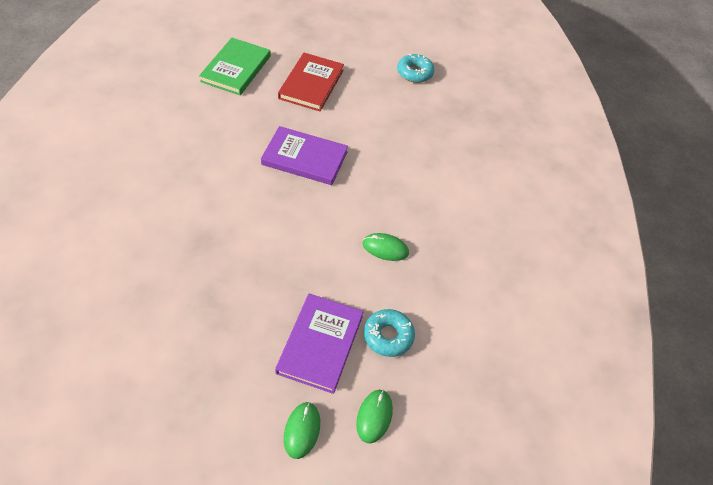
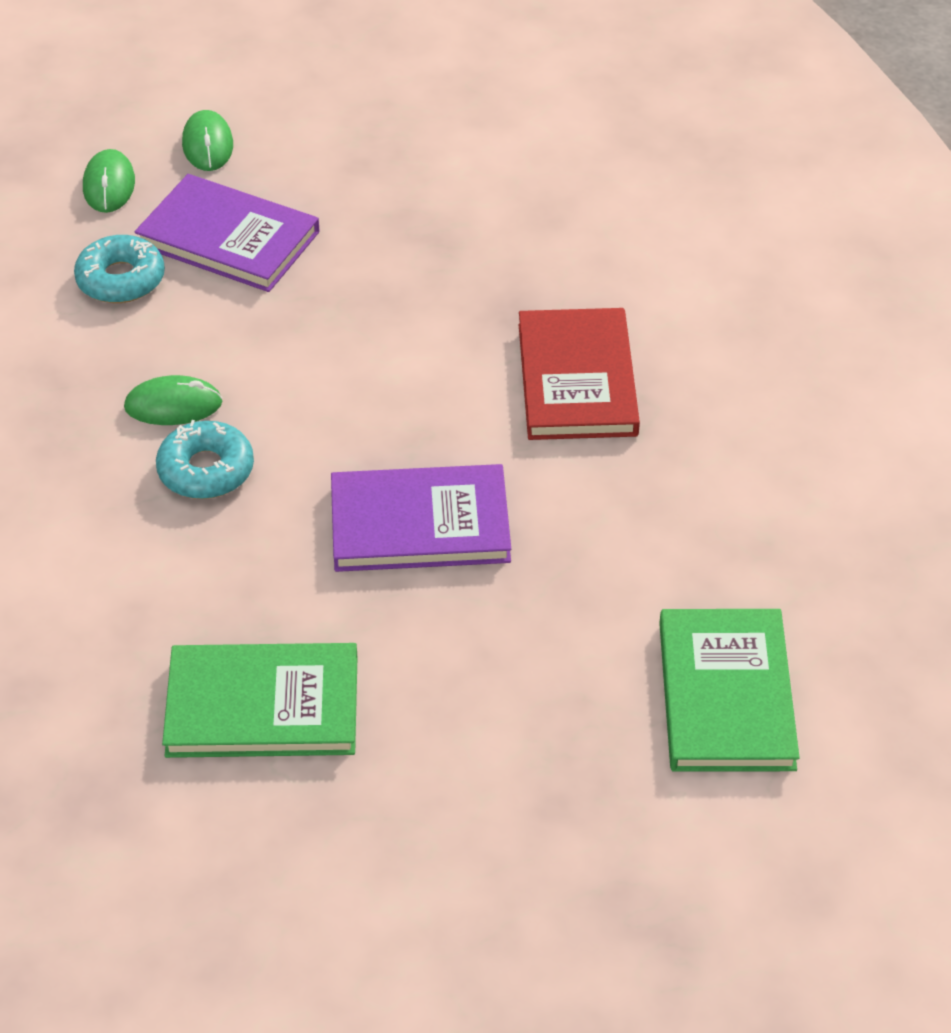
camera: 165 degrees right, 5 degrees down
purple book [275,293,364,394] -> purple book turned 60 degrees counterclockwise [135,174,320,292]
red book [278,53,344,111] -> red book moved to [519,308,640,440]
turquoise donut [397,54,434,83] -> turquoise donut moved to [156,420,254,499]
none -> green book [162,643,358,758]

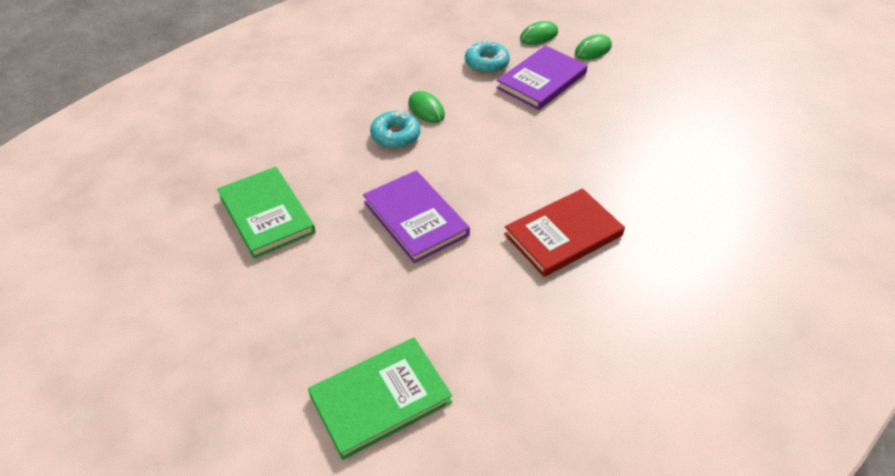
camera: 60 degrees right, 0 degrees up
purple book [135,174,320,292] -> purple book turned 45 degrees clockwise [496,45,588,110]

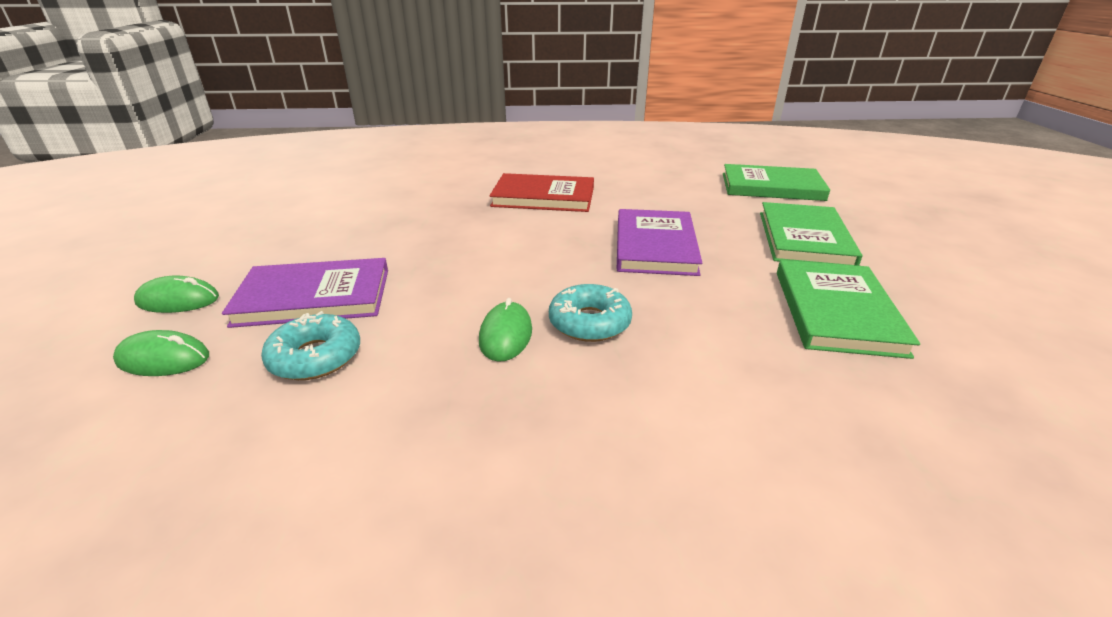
camera: 140 degrees left, 15 degrees down
none -> green book [760,202,862,266]

